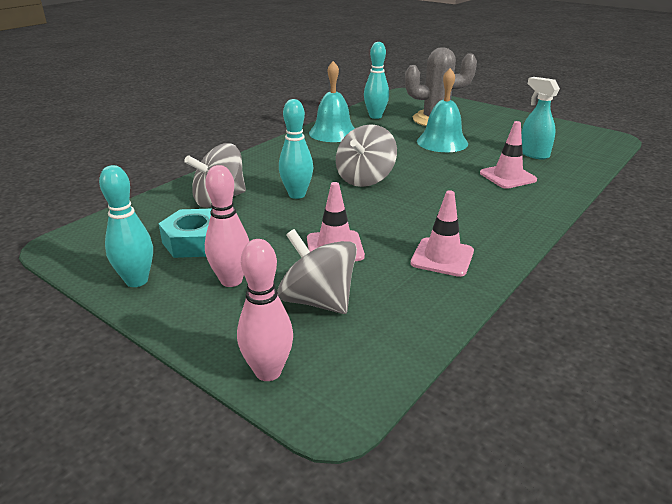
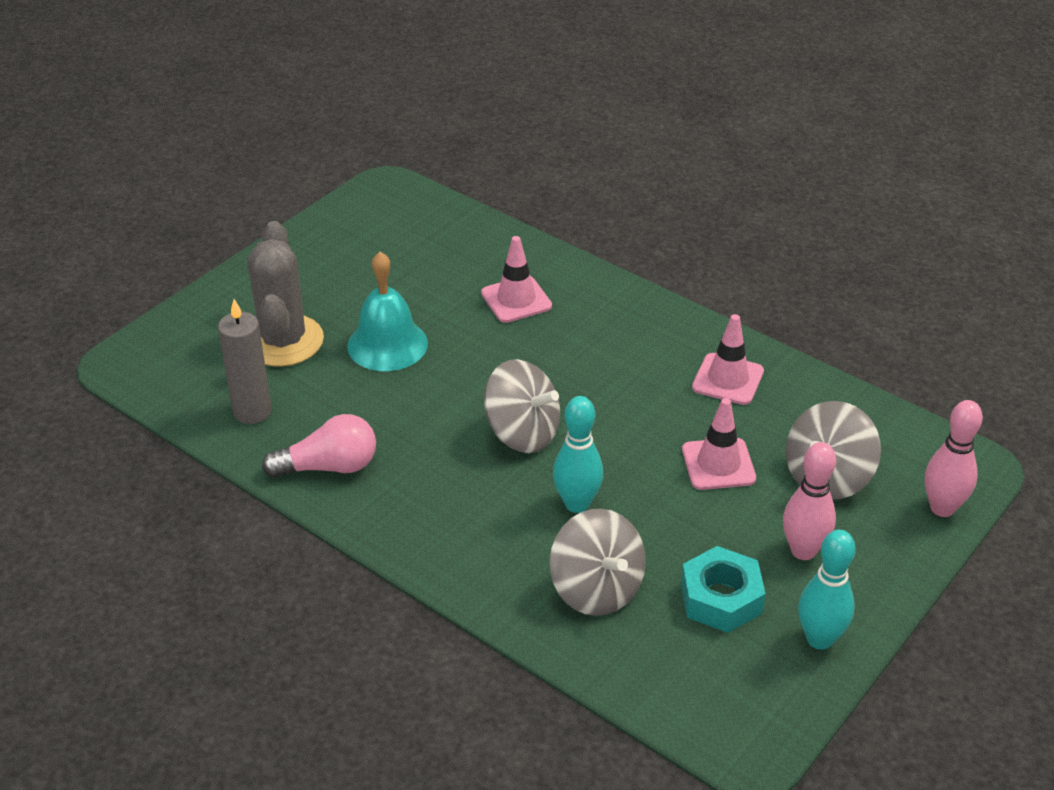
camera: 90 degrees left, 10 degrees up
turquoise bell [309,61,355,142] -> pink light bulb [262,414,376,478]
turquoise bowling pin [364,42,389,119] -> grey candle [218,299,272,424]
turquoise spray bottle [521,77,560,160] -> none

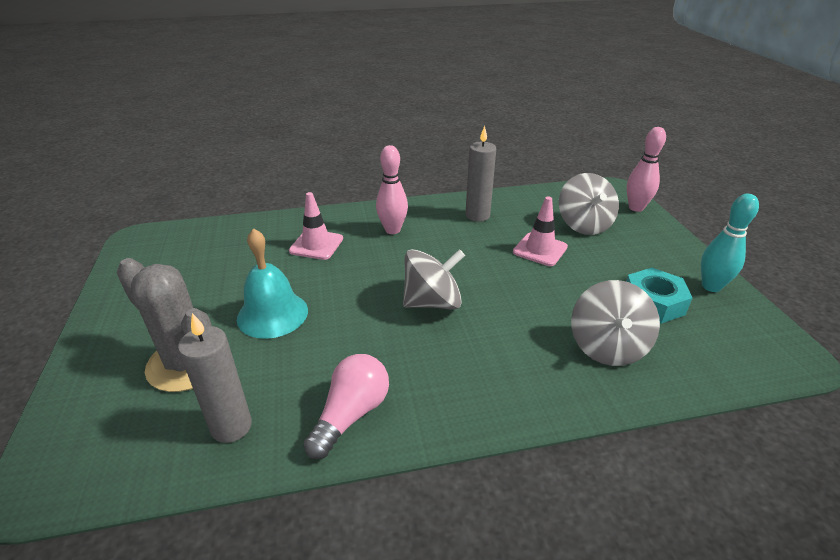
camera: 50 degrees left, 5 degrees down
grey spinning top [549,509,646,616] -> grey spinning top turned 90 degrees clockwise [571,280,660,366]
turquoise bowling pin [553,396,603,513] -> none
pink traffic cone [692,314,764,405] -> grey candle [465,126,496,222]
pink bowling pin [783,442,836,560] -> pink bowling pin moved to [376,145,408,234]

